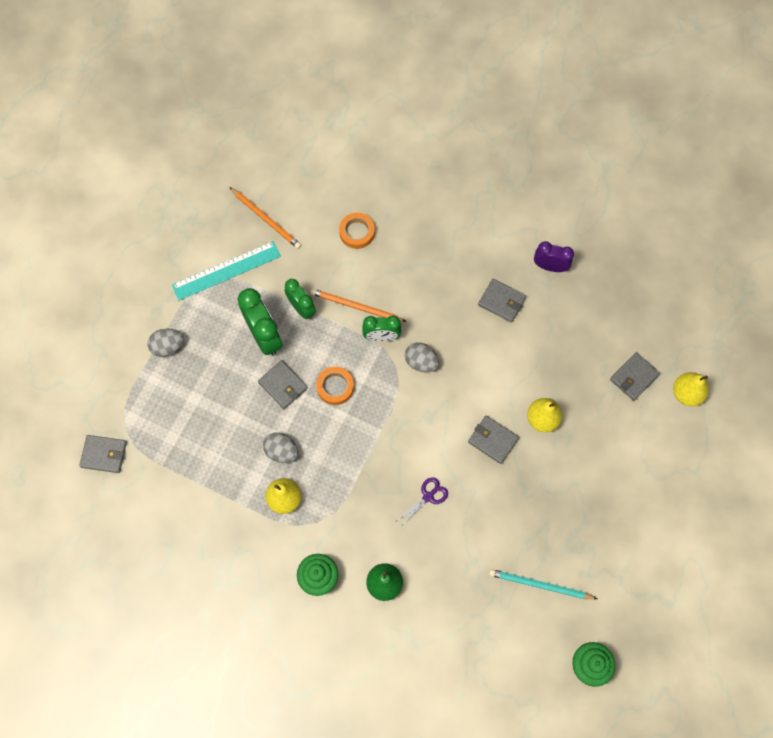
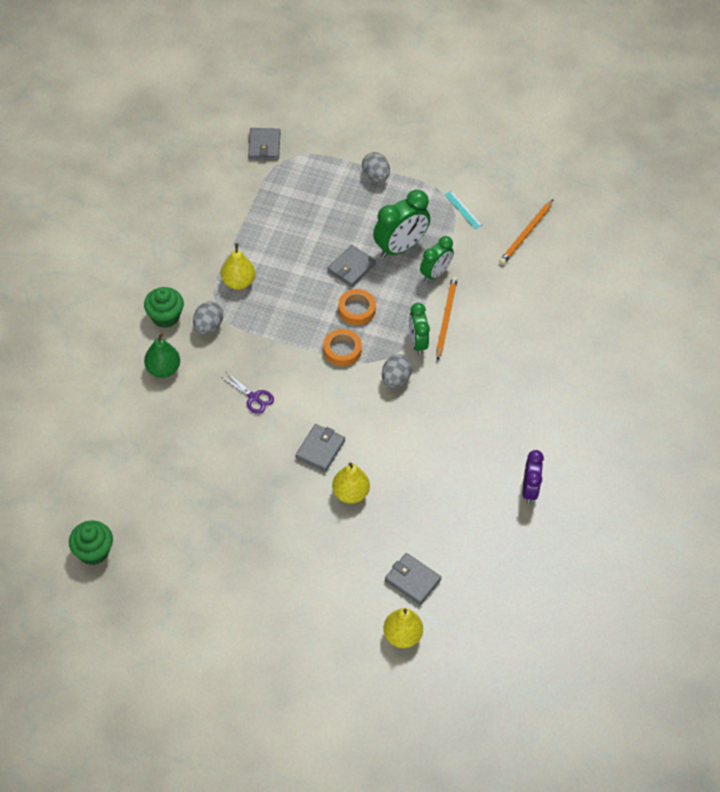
camera: 80 degrees right, 15 degrees down
turquoise ruler [172,241,281,300] -> turquoise ruler [444,191,482,229], size x0.48
grey egg [263,432,298,463] -> grey egg moved to [193,301,223,334]
orange tape [339,213,375,249] -> orange tape moved to [323,329,362,366]
grey wallet [478,279,526,323] -> none
turquoise pencil [489,569,597,599] -> none

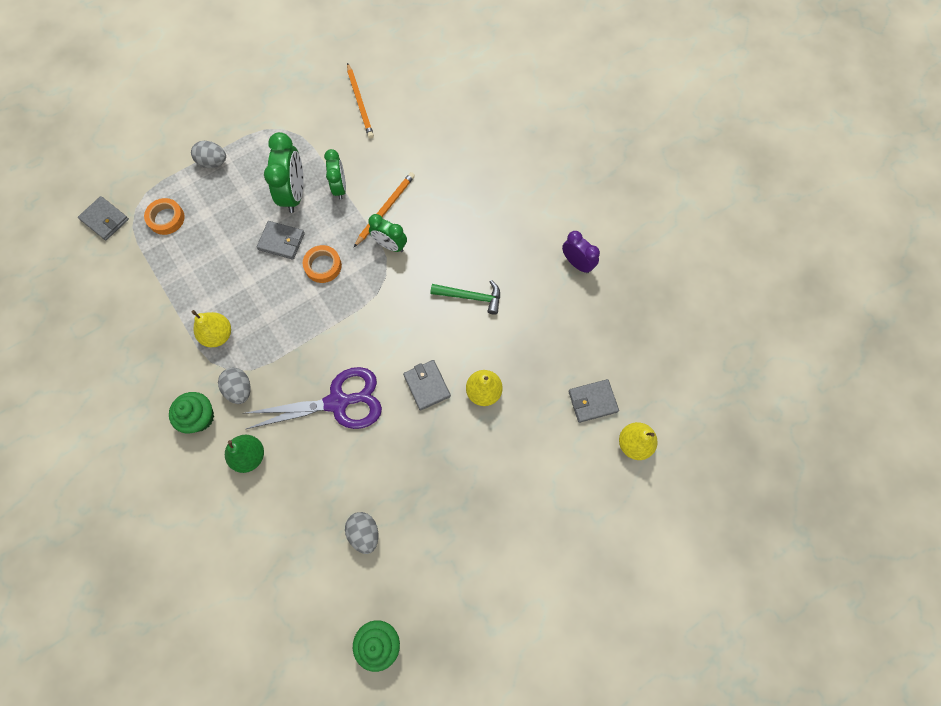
camera: 50 degrees left, 15 degrees up
purple scissors [220,371,274,414] -> purple scissors [243,367,382,429], size x2.20
orange tape [323,329,362,366] -> orange tape moved to [144,198,185,235]
grey wallet [327,245,376,287] -> grey wallet turned 60 degrees counterclockwise [257,221,305,260]
grey egg [382,354,412,388] -> grey egg moved to [345,512,379,554]
orange pencil [436,276,458,361] -> orange pencil turned 75 degrees clockwise [354,172,415,247]
turquoise ruler [444,191,482,229] -> none
none -> green hammer [430,280,500,315]

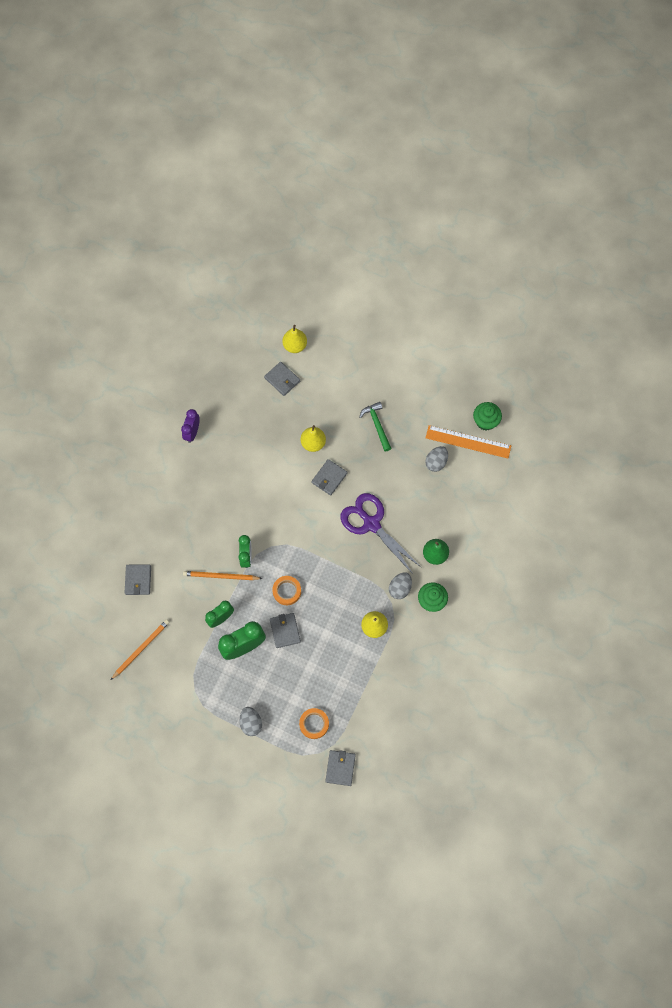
camera: 120 degrees left, 0 degrees up
green hammer [430,280,500,315] -> green hammer moved to [359,402,392,452]
none -> grey wallet [125,565,151,595]
none -> orange ruler [426,425,511,458]

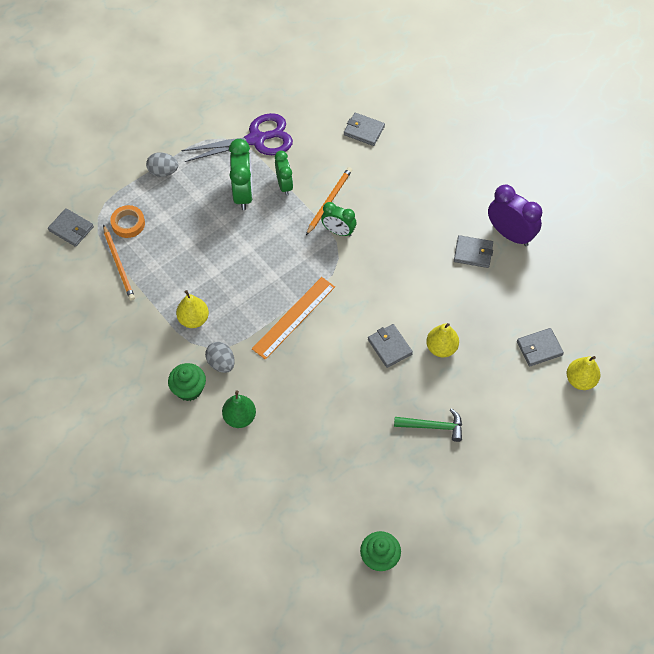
camera: 115 degrees right, 10 degrees down
orange pencil [111,619,170,680] -> orange pencil moved to [103,225,135,301]
purple clock [181,409,200,443] -> purple clock [488,185,542,246], size x1.56
grey wallet [270,613,301,648] -> grey wallet moved to [454,235,493,268]
orange tape [272,576,301,605] -> none
purple scissors [340,493,422,574] -> purple scissors moved to [181,113,293,162]
grey egg [425,446,448,472] -> none
orange ruler [426,425,511,458] -> orange ruler moved to [252,277,335,360]

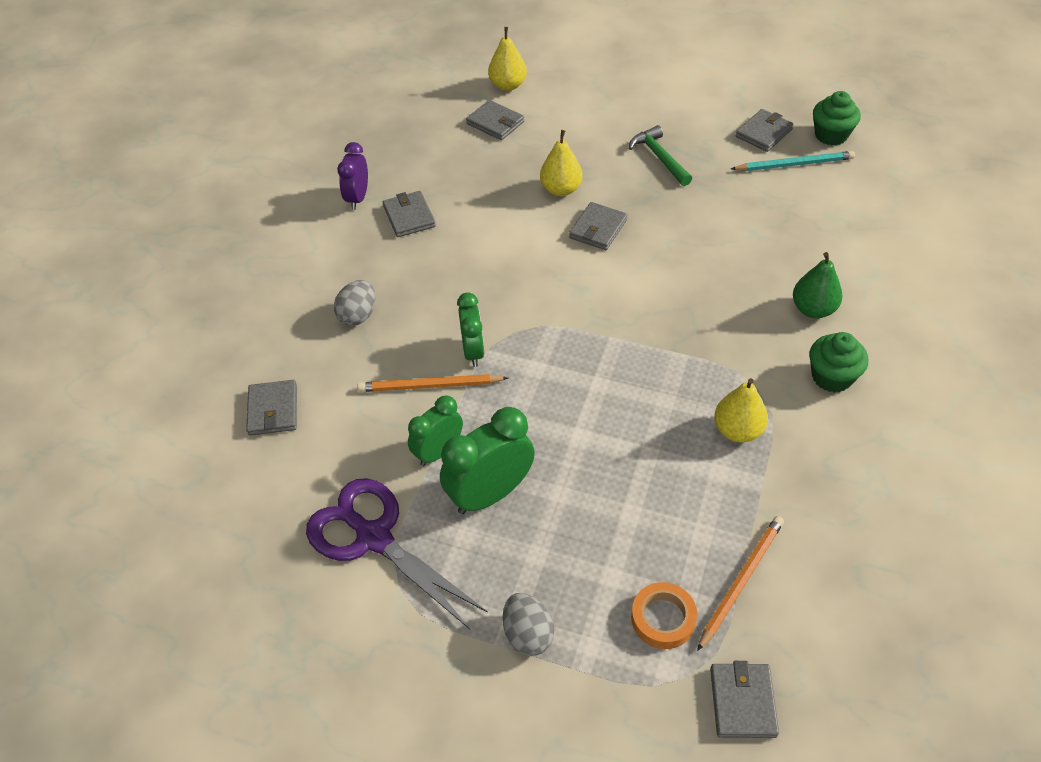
camera: 120 degrees left, 10 degrees down
grey egg [205,342,235,373] -> grey egg moved to [334,280,375,326]
orange ruler [252,277,335,360] -> none
purple clock [488,185,542,246] -> purple clock [337,142,368,210], size x0.64
none -> turquoise pencil [731,151,855,171]
none -> grey wallet [736,109,794,152]

